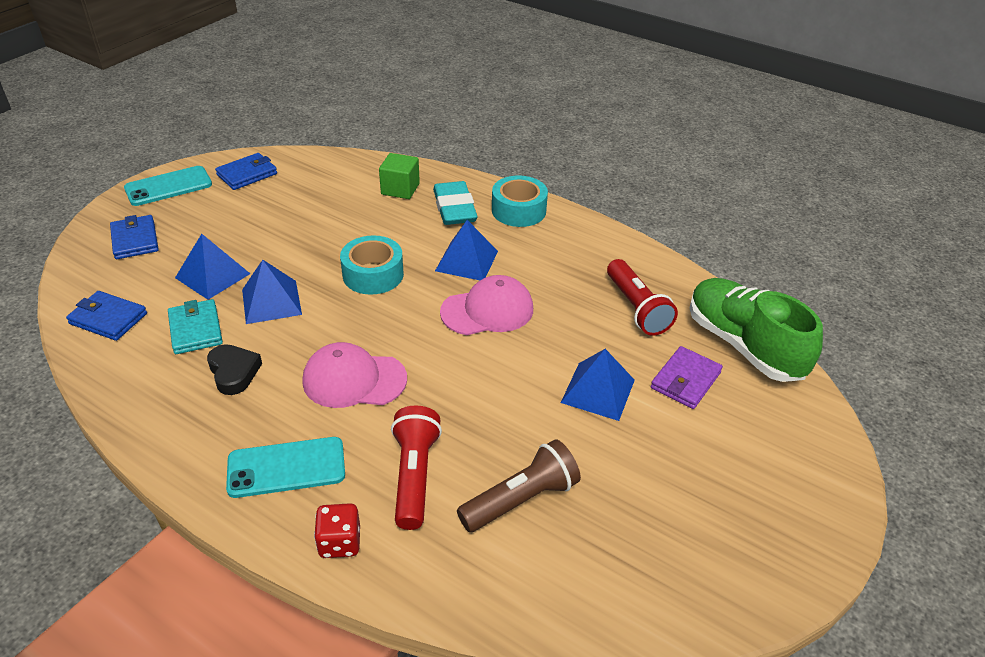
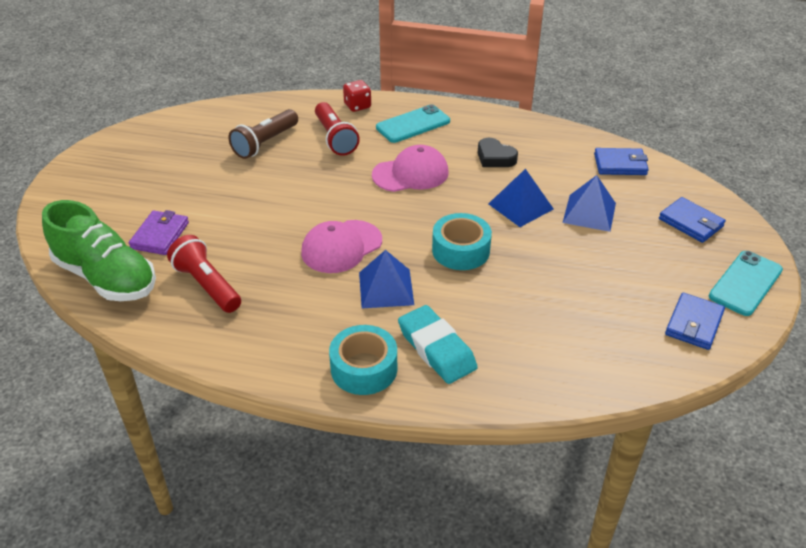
camera: 160 degrees right, 0 degrees up
turquoise wallet [168,299,223,354] -> none
green cube [379,153,420,199] -> none
blue pyramid [561,349,635,421] -> none

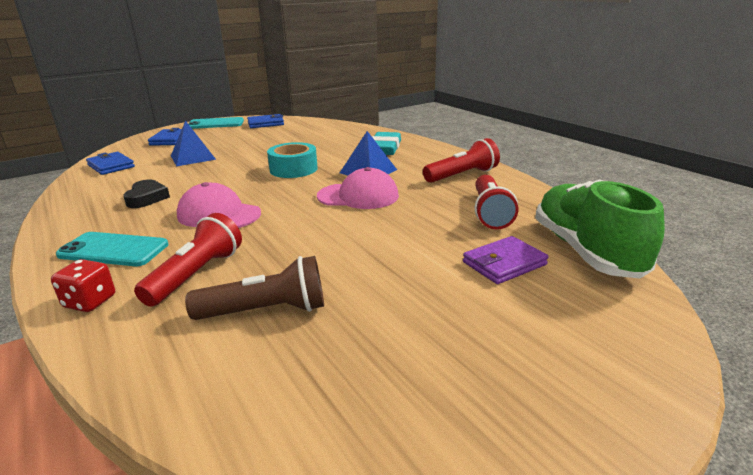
camera: 135 degrees left, 15 degrees down
turquoise tape [329,325,397,395] -> none
blue pyramid [488,169,554,227] -> none
none -> red flashlight [423,138,500,183]

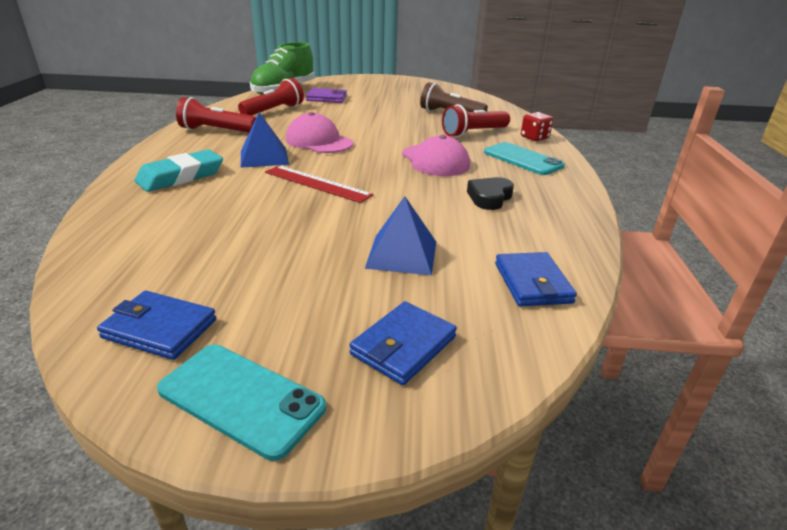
camera: 145 degrees left, 5 degrees up
turquoise tape [267,142,318,178] -> red ruler [265,165,374,203]

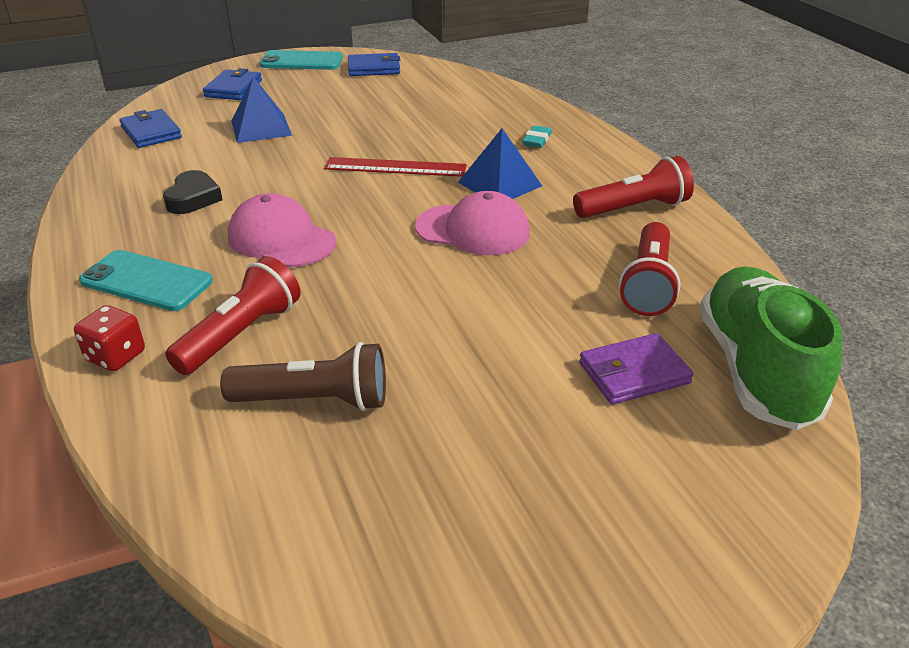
camera: 155 degrees right, 5 degrees up
turquoise eraser [134,149,223,192] -> turquoise eraser [522,125,552,148], size x0.51

